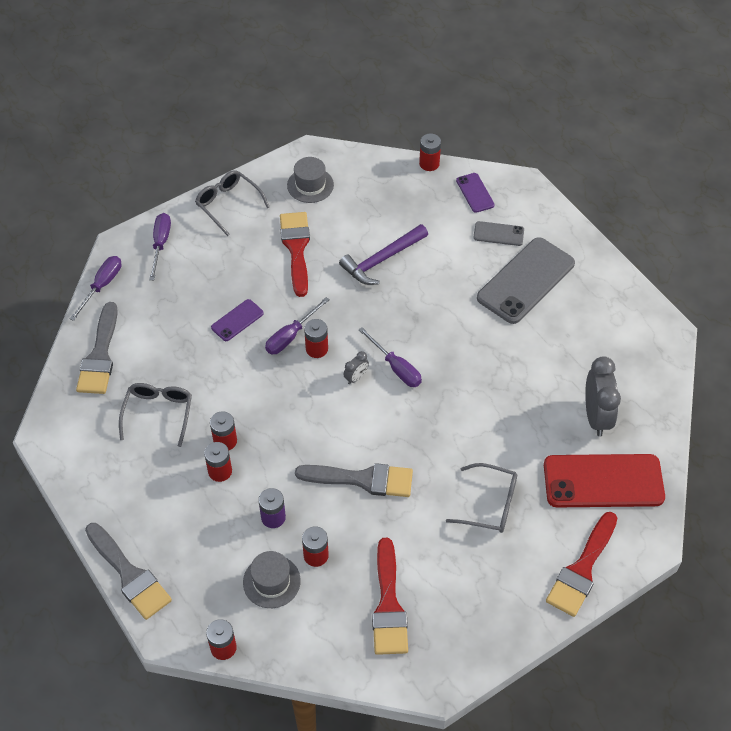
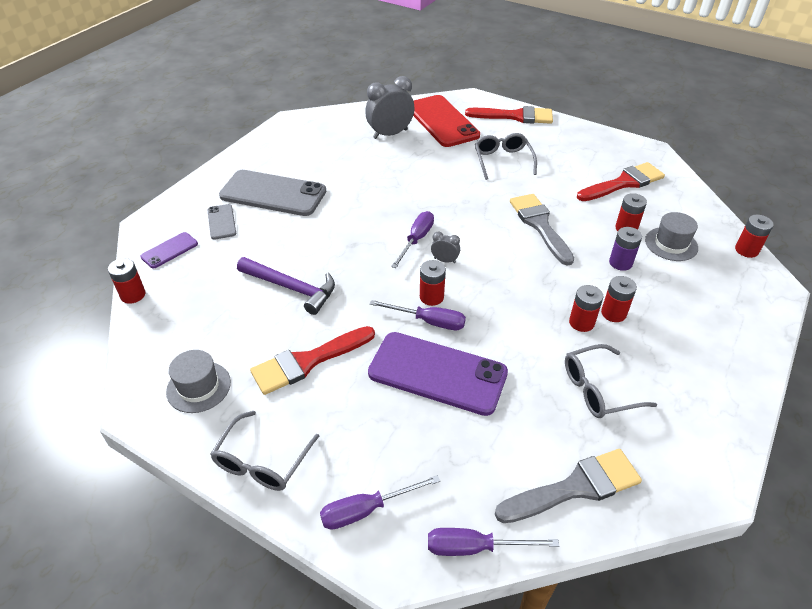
camera: 115 degrees left, 10 degrees down
grey brush [85,523,172,620] -> none
purple phone [211,299,264,341] -> purple phone [368,332,508,416], size x2.07

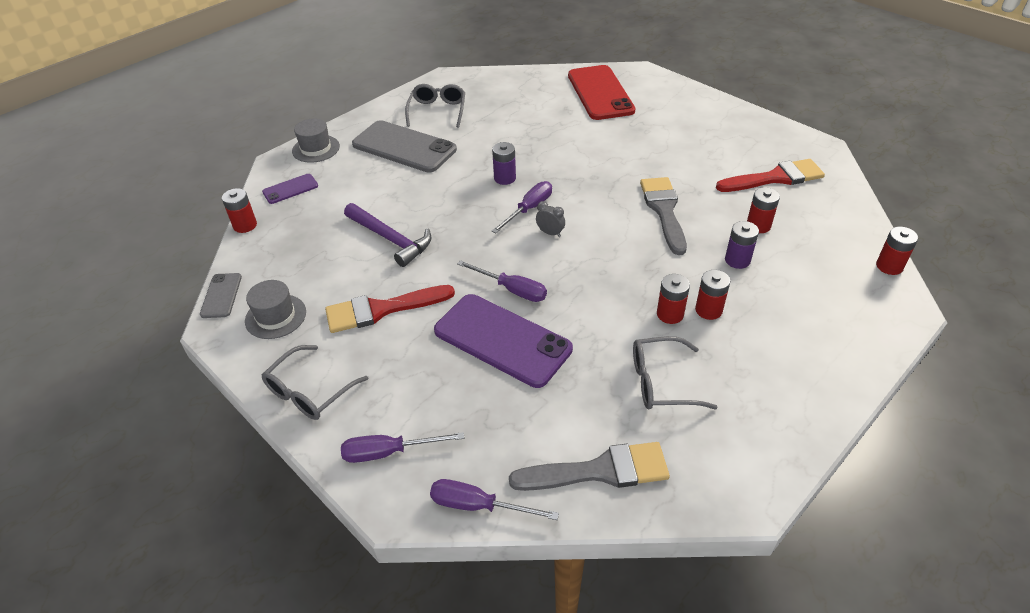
camera: 15 degrees right, 0 degrees up
grey phone [208,204,236,240] -> grey phone moved to [200,273,242,318]
grey clock [365,76,415,139] -> none
red battery [420,260,446,306] -> none
red brush [465,106,553,124] -> none
grey glasses [475,133,537,180] -> grey glasses moved to [405,84,465,128]
grey hat [645,212,698,261] -> grey hat moved to [292,118,340,163]
none -> purple battery [492,142,516,185]

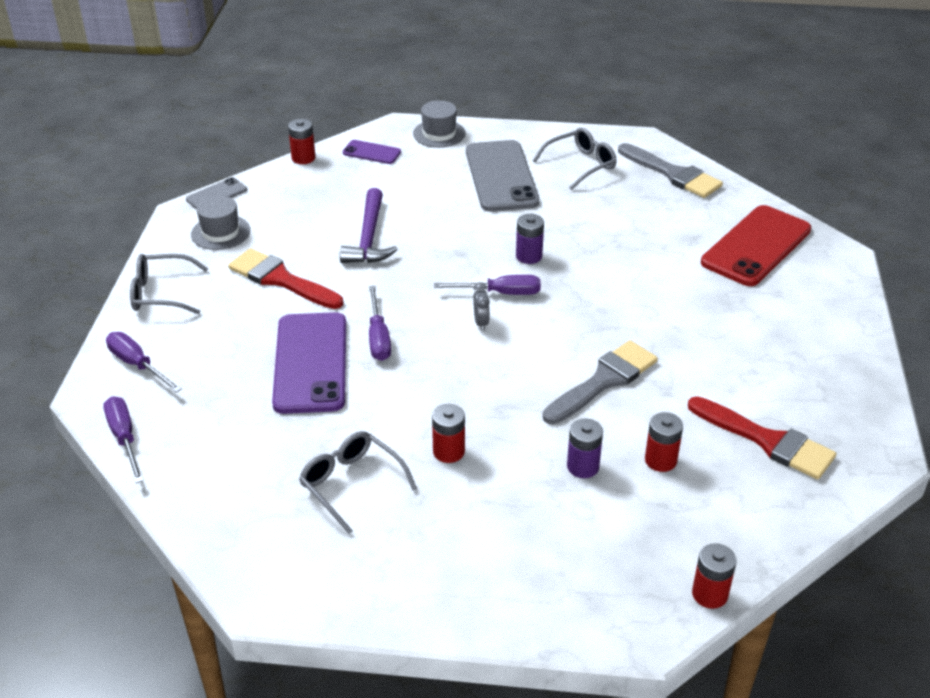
camera: 50 degrees right, 5 degrees down
grey brush [509,442,670,491] -> grey brush moved to [618,143,723,198]
red battery [695,270,730,320] -> none

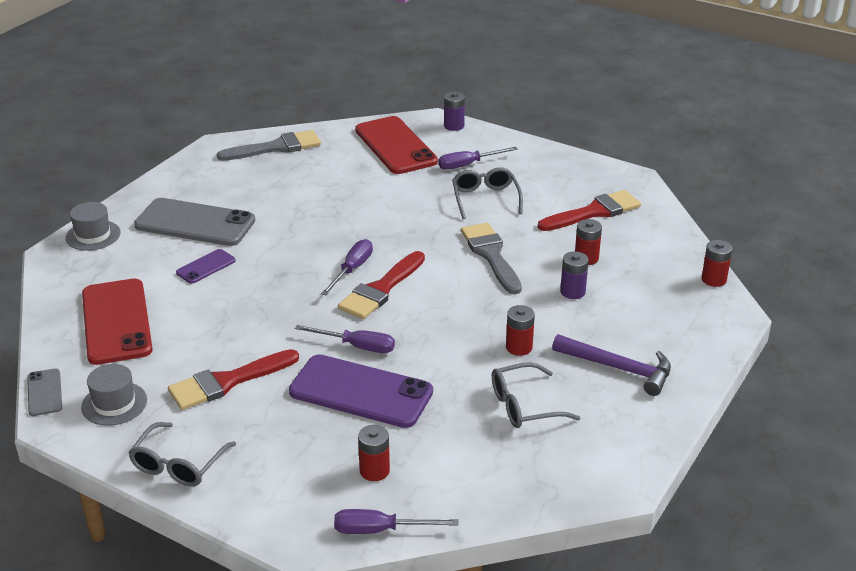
camera: 65 degrees left, 5 degrees down
purple screwdriver [106,332,182,392] -> purple screwdriver moved to [438,147,518,170]
red battery [288,119,315,164] -> red battery moved to [358,425,390,481]
purple hammer [340,188,398,263] -> purple hammer moved to [552,334,671,396]
purple phone [343,140,401,164] -> purple phone moved to [176,249,236,284]
grey clock [473,282,490,331] -> red brush [338,251,425,319]
purple battery [516,214,544,264] -> purple battery moved to [444,92,465,131]
grey glasses [533,128,617,190] -> grey glasses moved to [452,167,523,219]
none -> red phone [82,279,153,365]

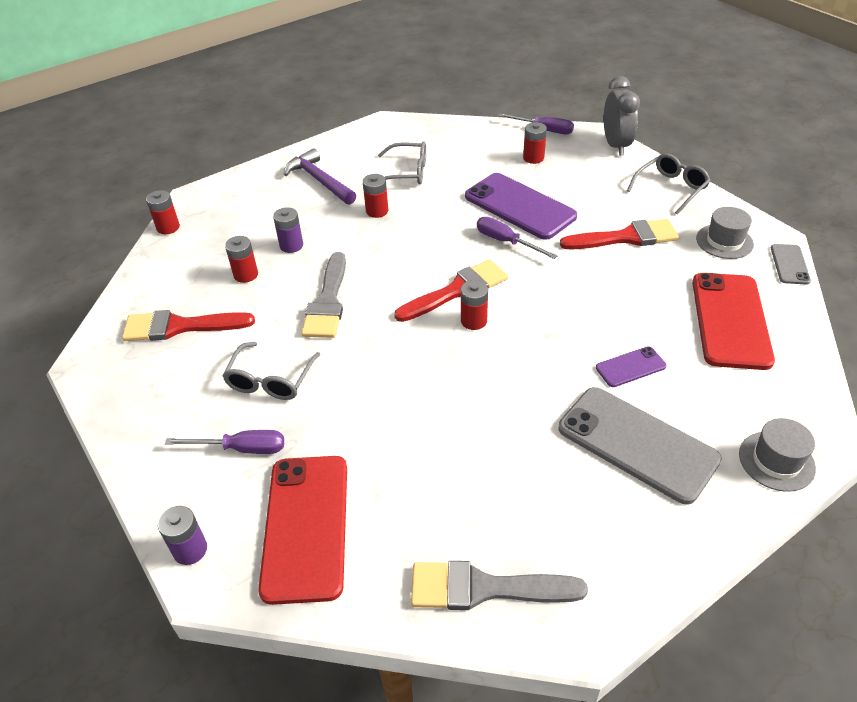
camera: 155 degrees left, 10 degrees up
purple screwdriver [321,239,373,295] -> red battery [461,280,488,330]
none -> grey clock [604,76,640,156]

